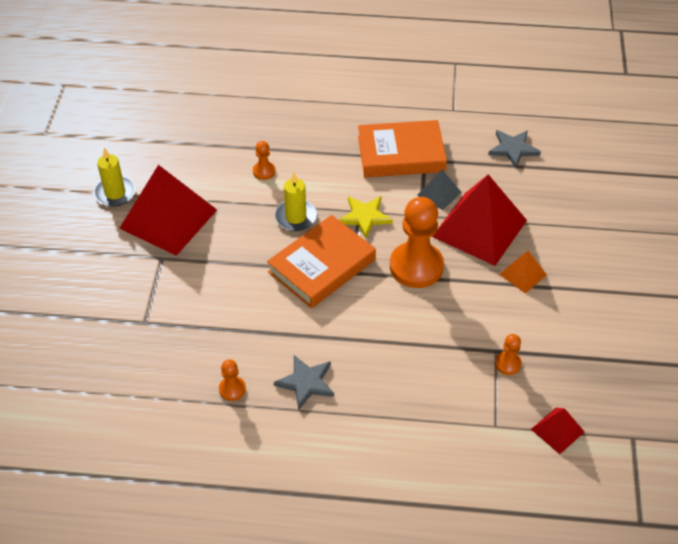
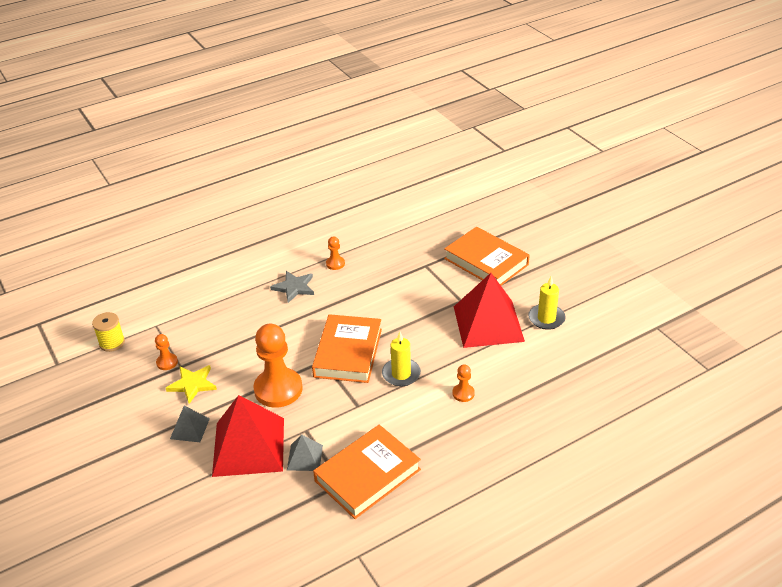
camera: 145 degrees right, 10 degrees down
yellow star [339,196,393,238] -> yellow star moved to [166,365,217,404]
grey star [488,130,541,168] -> none
orange pyramid [499,251,547,293] -> grey pyramid [170,406,210,442]
red pyramid [531,408,584,454] -> yellow spool [92,312,125,352]
none -> orange book [444,227,530,286]

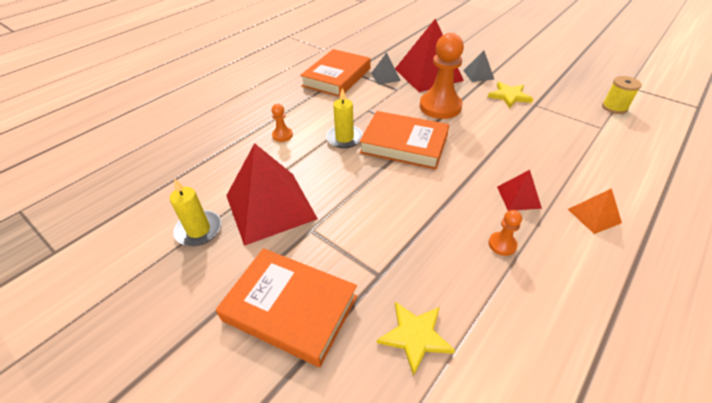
camera: 160 degrees right, 5 degrees up
orange pawn [155,334,178,370] -> none
grey star [270,271,314,303] -> red pyramid [497,170,542,211]
orange book [312,314,382,383] -> orange book turned 60 degrees counterclockwise [359,111,449,170]
none -> yellow star [377,302,455,376]
none -> orange pyramid [568,188,622,234]

